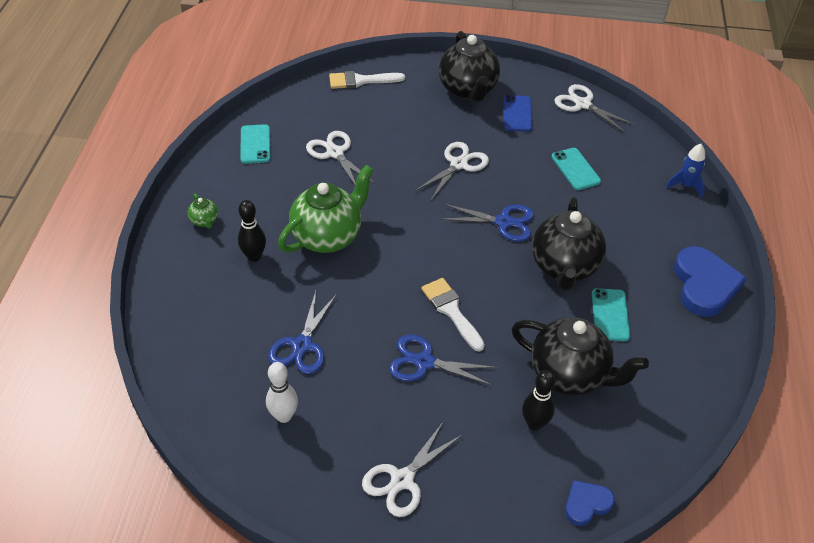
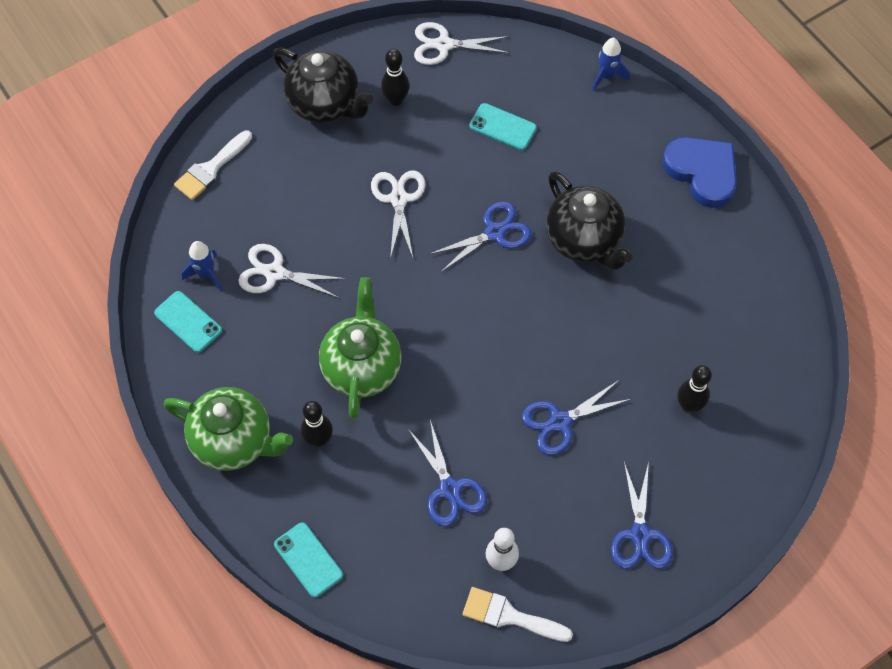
camera: 40 degrees left, 15 degrees up
green teapot [188,194,218,228] -> green teapot [163,387,293,471], size x2.34
white scissors [362,421,463,517] -> blue scissors [611,461,673,569]
white brush [421,278,485,352] -> white brush moved to [462,587,573,642]
blue phone [503,95,532,132] -> black bowling pin [381,49,409,106]
black teapot [511,317,649,396] -> none
blue heart [565,480,615,526] -> none
turquoise phone [592,288,630,341] -> turquoise phone moved to [274,522,343,598]
none -> blue rocket [181,241,222,292]

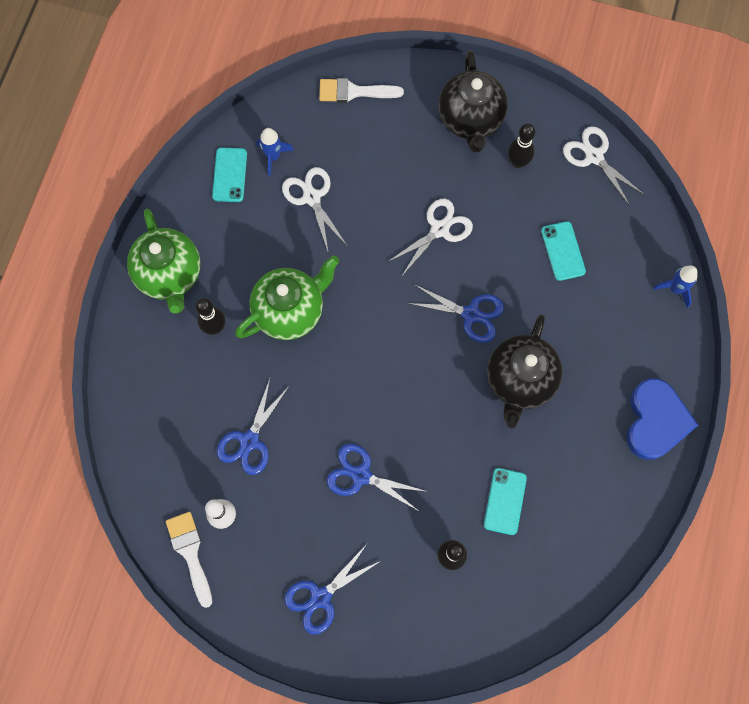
camera: 50 degrees right, 10 degrees up
turquoise phone [274,522,343,598] -> turquoise phone moved to [484,468,527,535]

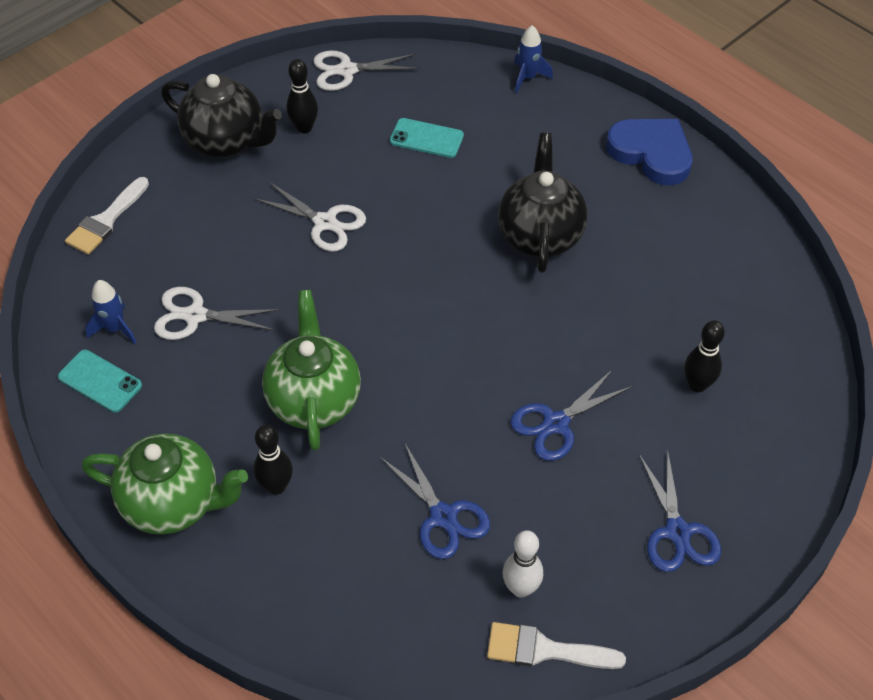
camera: 60 degrees left, 20 degrees down
white scissors [388,199,473,277] -> white scissors turned 135 degrees clockwise [254,182,366,252]
blue scissors [407,284,504,343] -> none
turquoise phone [484,468,527,535] -> none
black teapot [487,315,563,428] -> black teapot turned 135 degrees counterclockwise [498,133,588,273]

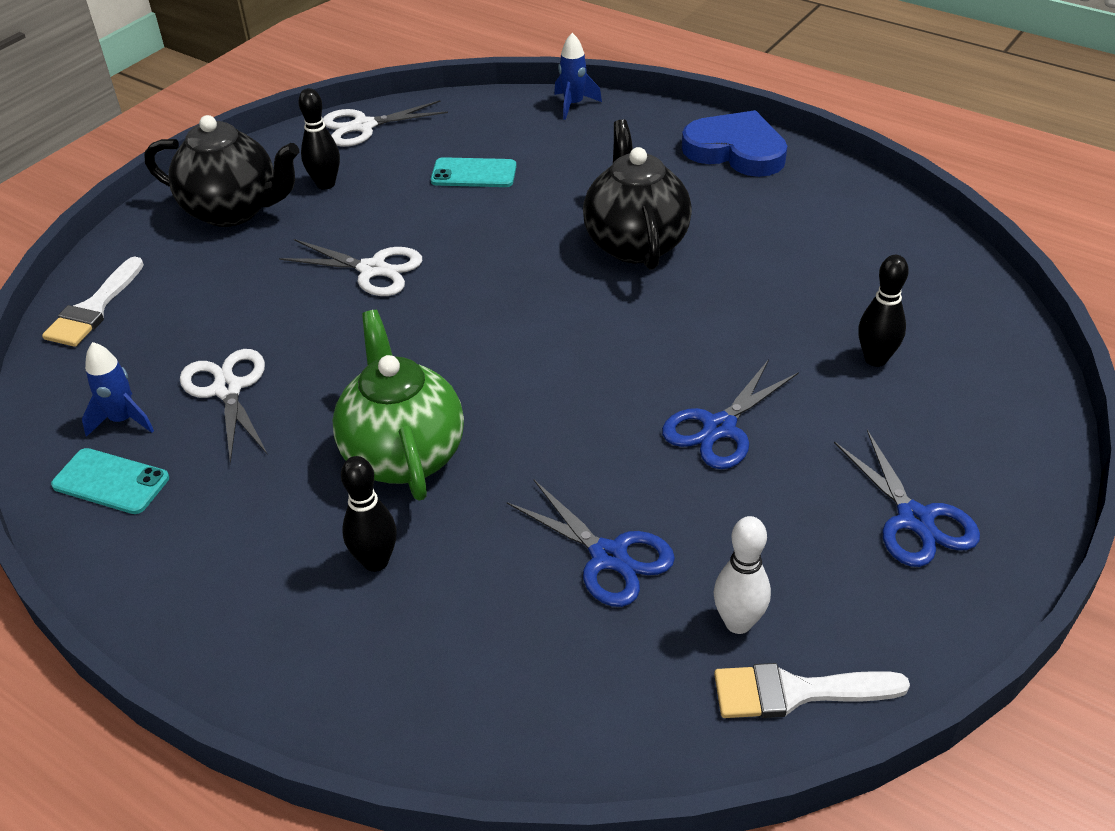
camera: 10 degrees left, 10 degrees down
green teapot [82,433,248,535] -> none
white scissors [154,287,280,340] -> white scissors turned 75 degrees clockwise [180,349,268,464]

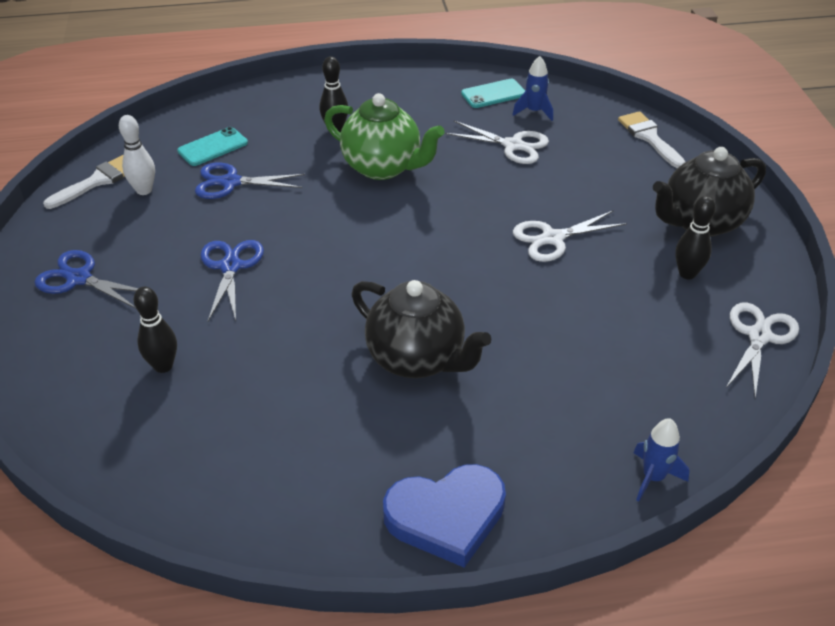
camera: 135 degrees right, 0 degrees up
turquoise phone [431,157,517,187] -> turquoise phone moved to [177,127,248,166]

